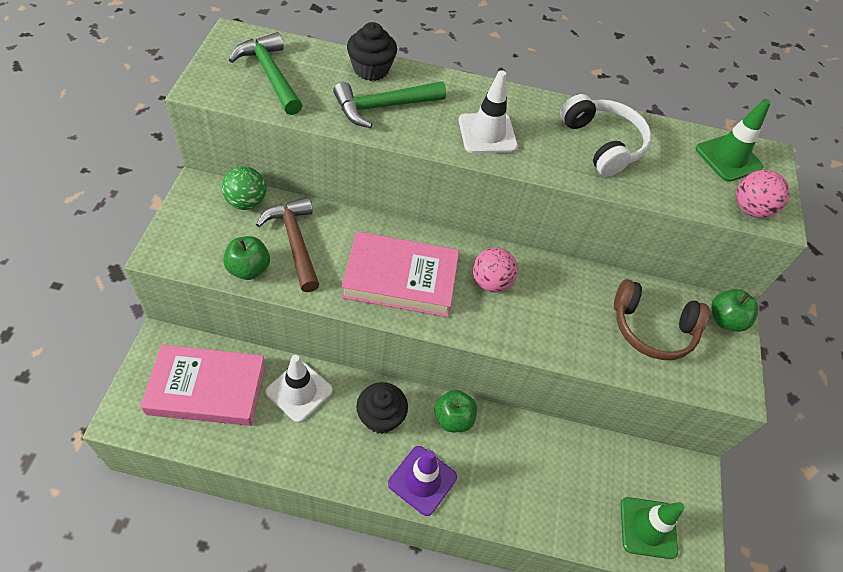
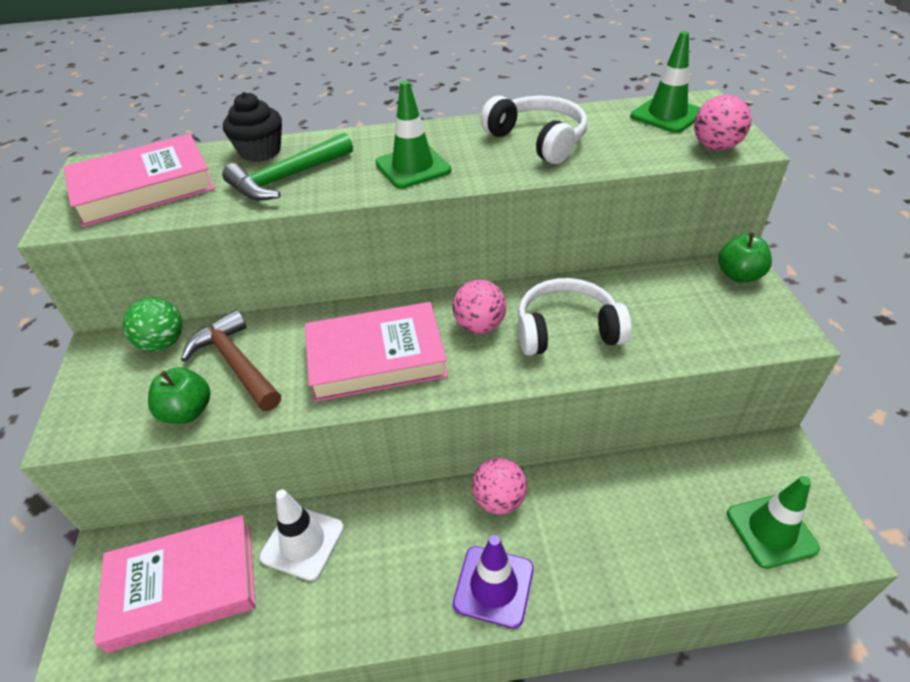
camera: 10 degrees left, 10 degrees down
green hammer [229,32,302,115] -> pink book [64,134,215,227]
black cupcake [356,382,408,434] -> none
green apple [435,390,477,432] -> pink ball [472,458,527,515]
white traffic cone [459,70,518,153] -> green traffic cone [375,80,451,189]
brown headphones [614,279,710,360] -> none
none -> white headphones [518,278,632,356]

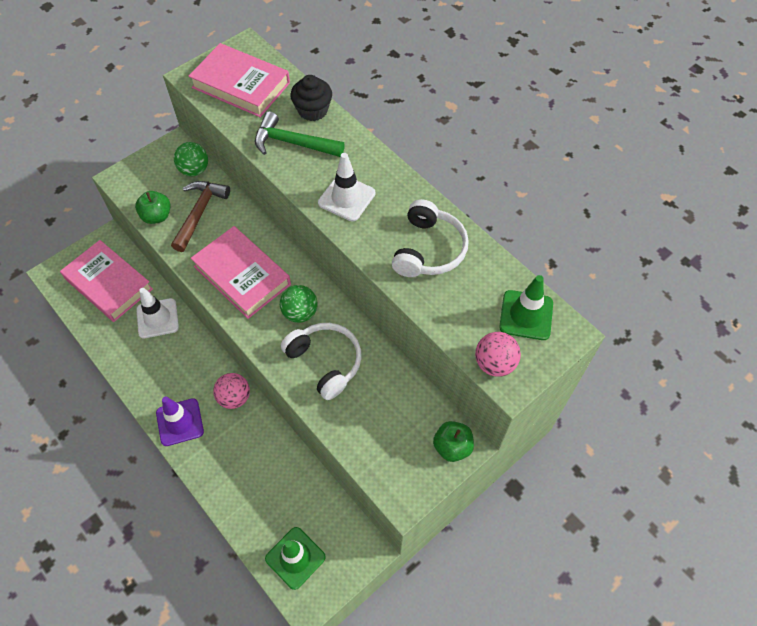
camera: 55 degrees right, 15 degrees up
green traffic cone [375,80,451,189] -> white traffic cone [318,153,375,221]
pink ball [452,280,506,334] -> green ball [280,285,318,323]

